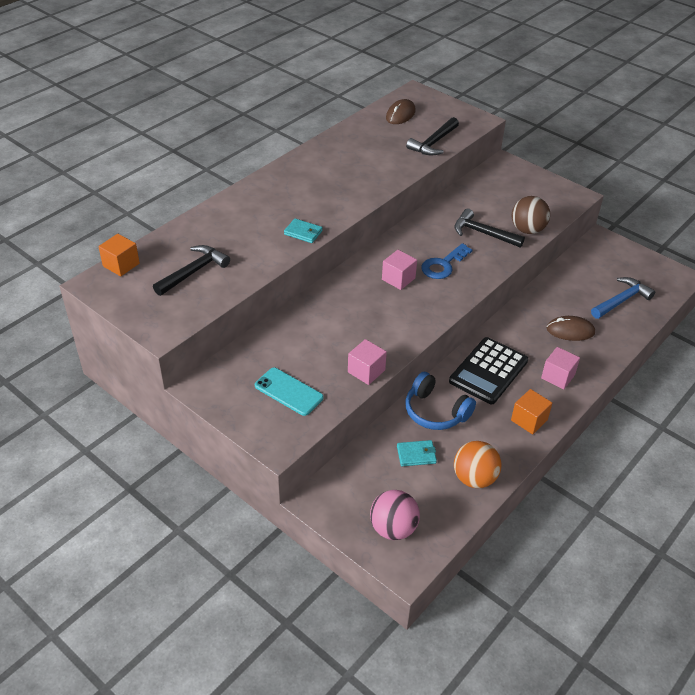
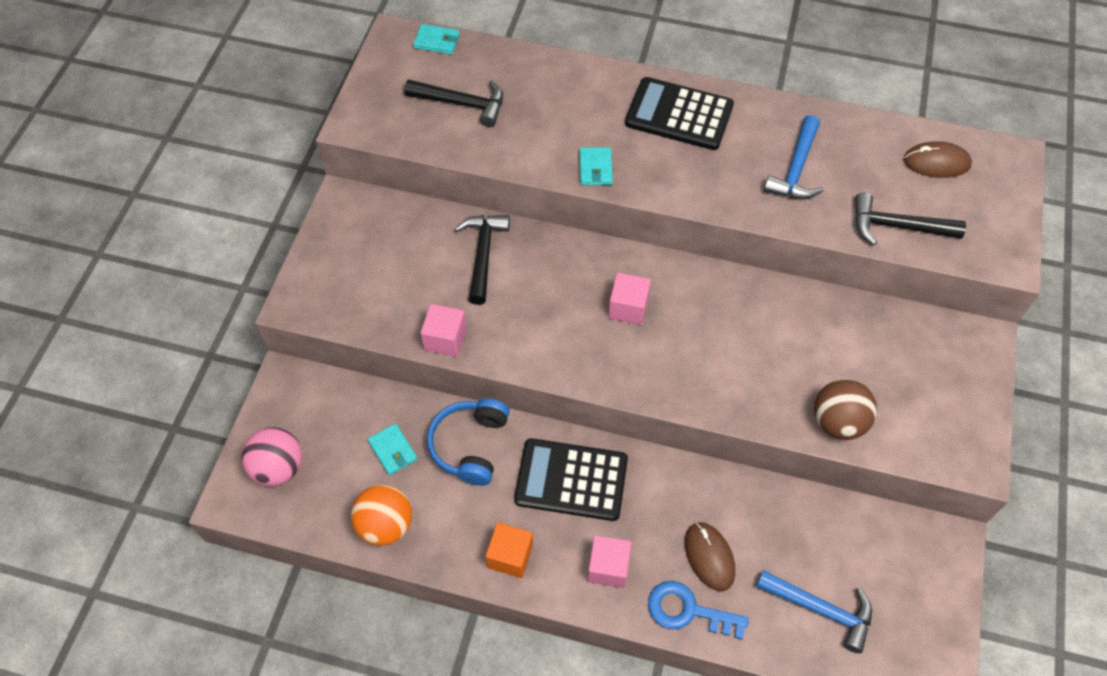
camera: 65 degrees right, 15 degrees up
orange cube [98,234,140,276] -> turquoise wallet [413,24,460,54]
turquoise phone [255,368,323,416] -> none
blue key [421,243,473,279] -> blue key moved to [648,581,749,639]
black hammer [454,209,525,248] -> black hammer moved to [455,215,510,305]
none -> black calculator [625,77,734,150]
none -> blue hammer [764,115,824,199]

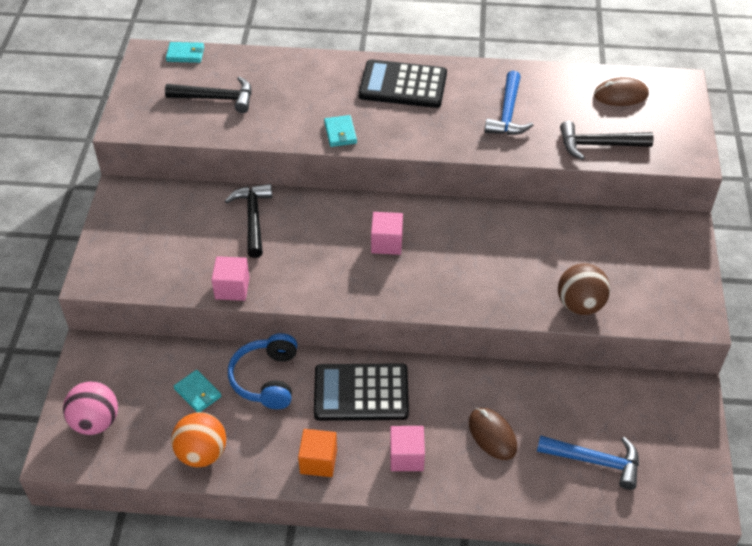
camera: 10 degrees left, 10 degrees down
blue key [648,581,749,639] -> none

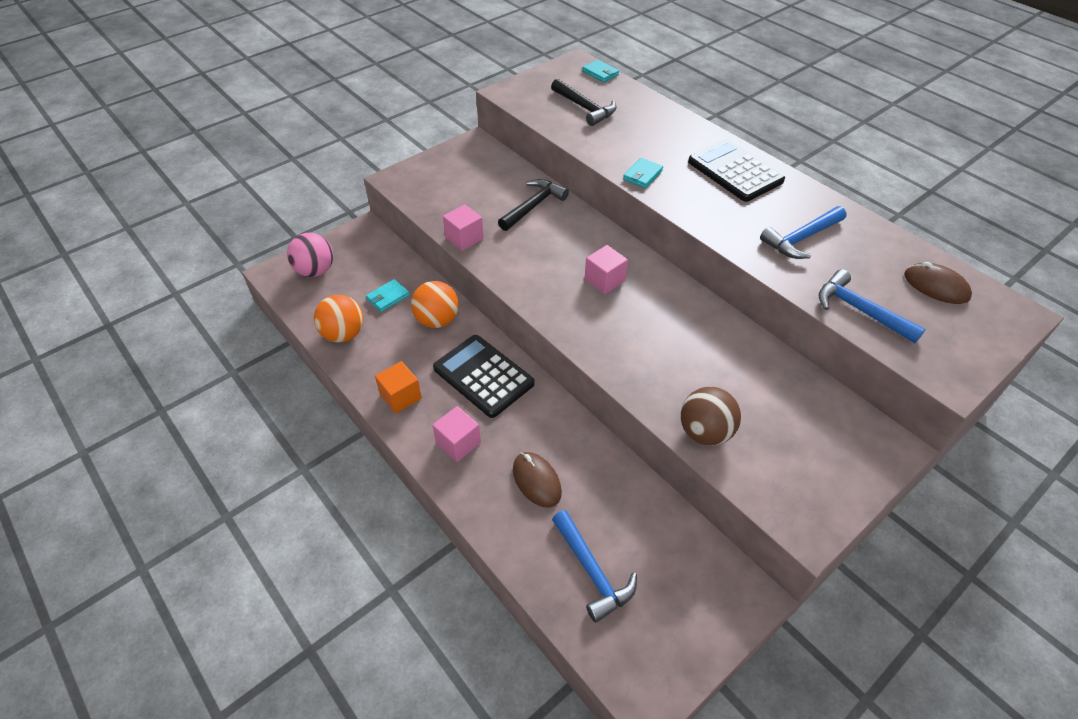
camera: 45 degrees right, 0 degrees up
turquoise wallet [174,370,221,412] -> turquoise wallet turned 45 degrees clockwise [366,279,410,312]
blue headphones [228,333,297,409] -> orange ball [411,281,459,328]
brown mouse [469,408,517,460] -> brown mouse turned 45 degrees counterclockwise [513,452,562,508]
black hammer [560,121,654,160] -> blue hammer [818,269,926,343]

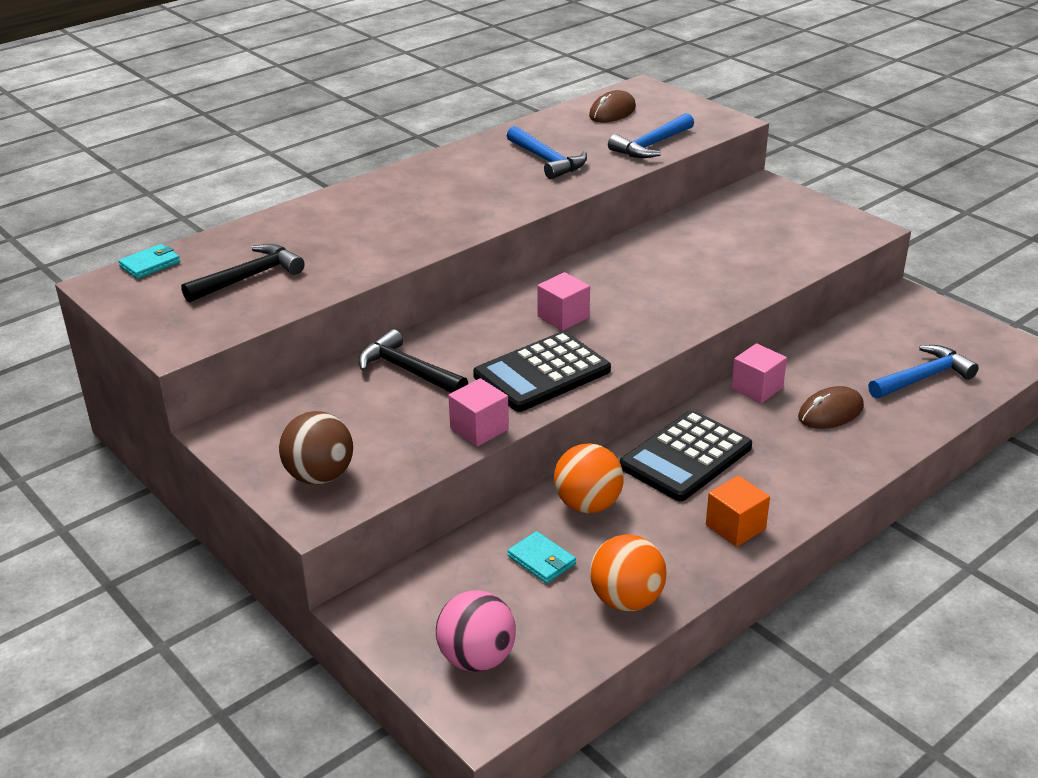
camera: 90 degrees left, 15 degrees down
pink cube [432,406,481,462] -> pink cube moved to [731,343,787,403]
turquoise wallet [623,158,663,188] -> none
brown ball [680,387,741,446] -> brown ball moved to [279,411,353,484]
black calculator [688,139,785,202] -> black calculator moved to [473,331,611,412]

